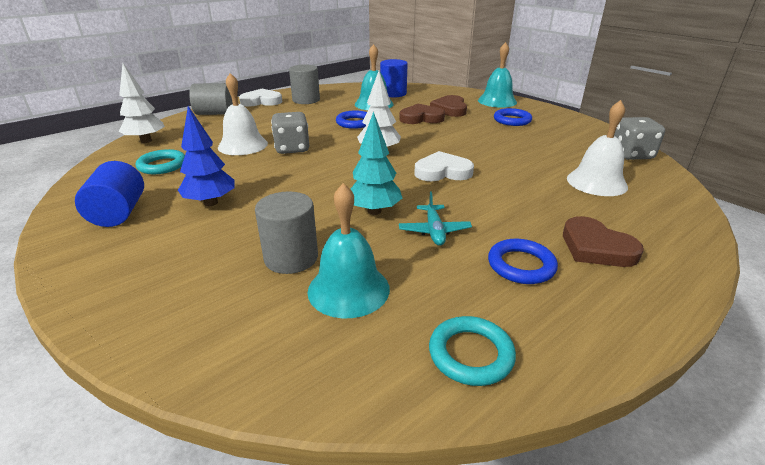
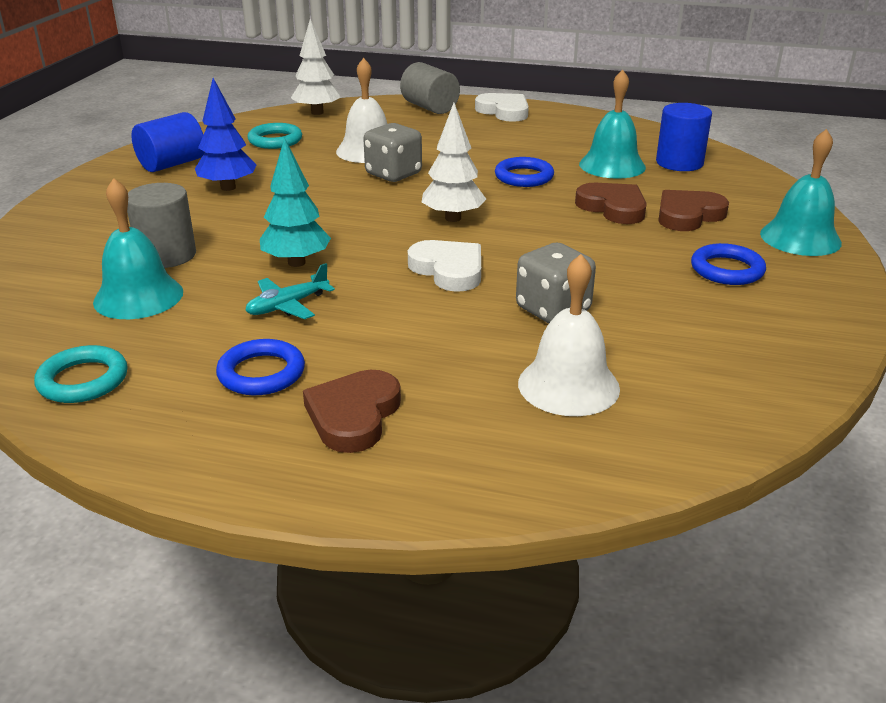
camera: 55 degrees right, 0 degrees up
grey cylinder [289,64,320,104] -> none
grey dice [614,117,665,160] -> grey dice moved to [516,243,596,323]

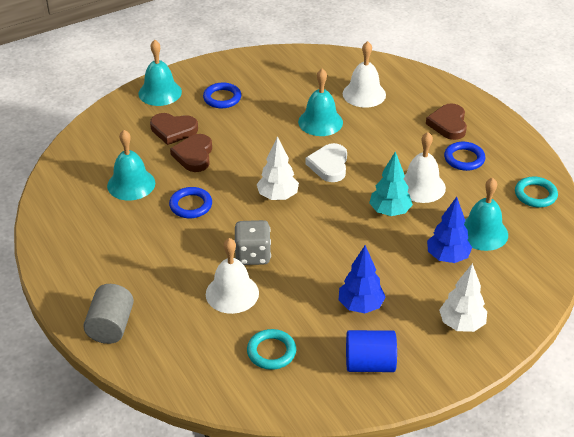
camera: 135 degrees left, 10 degrees up
grey cylinder [127,183,196,268] -> blue tree [427,197,472,263]
turquoise plane [245,263,335,319] -> white bell [403,132,446,203]
white tree [291,19,341,115] -> white tree moved to [439,263,487,332]
brown heart [303,370,401,453] -> brown heart turned 120 degrees clockwise [426,103,467,140]
white heart [475,93,529,122] -> none
grey dice [516,243,596,323] -> turquoise bell [298,69,343,136]
blue cylinder [656,103,712,171] -> none

